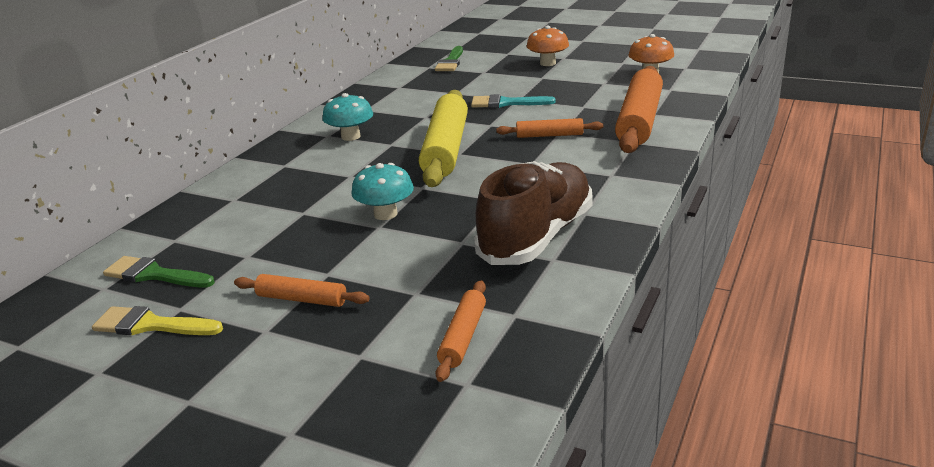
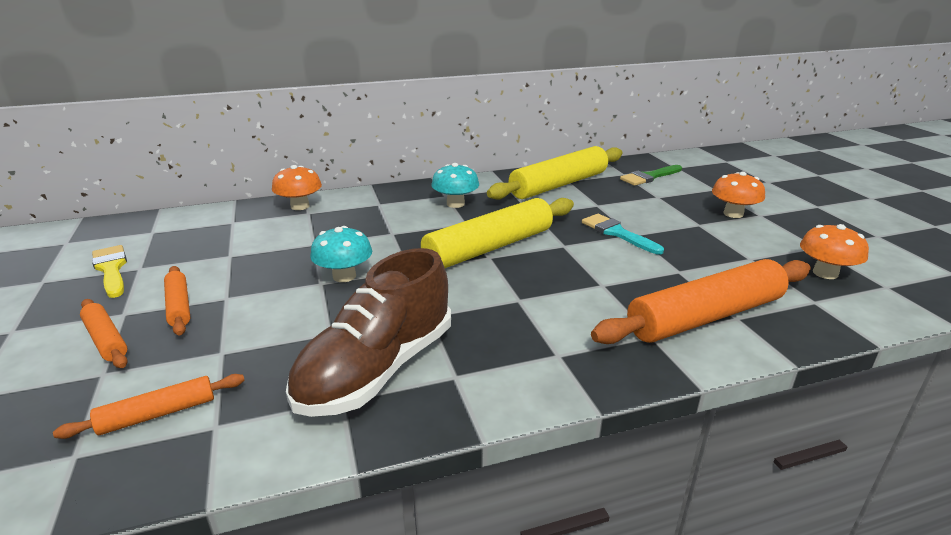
camera: 45 degrees right, 0 degrees up
green brush [103,256,215,287] -> none
brown shoe [474,161,593,265] -> brown shoe turned 135 degrees clockwise [286,248,451,417]
orange rolling pin [496,118,603,138] -> orange rolling pin moved to [80,299,128,368]
none -> orange mushroom [272,165,322,210]
none -> yellow rolling pin [487,146,623,200]

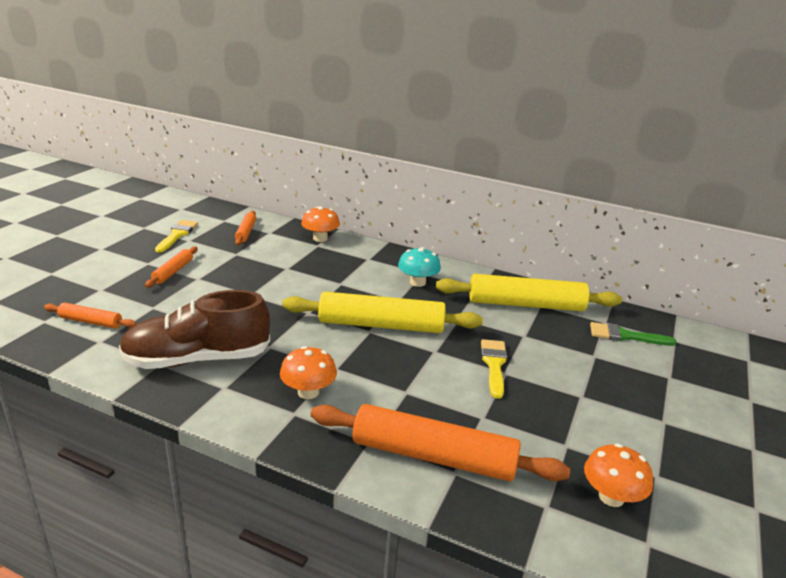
camera: 40 degrees right, 0 degrees up
orange rolling pin [80,299,128,368] -> orange rolling pin moved to [235,211,256,245]
turquoise mushroom [310,226,372,282] -> none
turquoise brush [582,214,664,254] -> yellow brush [481,339,507,399]
orange mushroom [712,172,765,218] -> orange mushroom moved to [280,346,337,399]

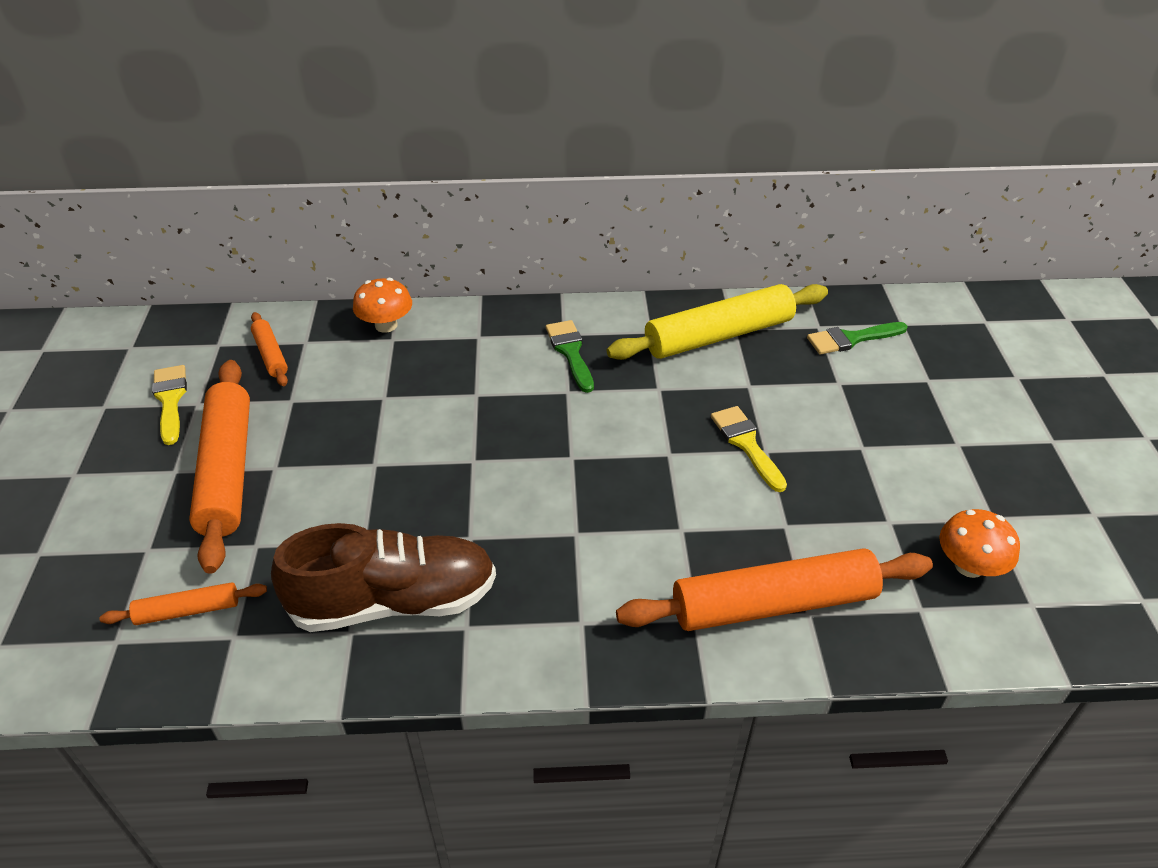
camera: 25 degrees left, 15 degrees up
brown shoe [119,290,270,369] -> brown shoe turned 150 degrees counterclockwise [271,523,496,632]
orange rolling pin [145,247,198,288] -> orange rolling pin [189,360,250,574], size x2.05
orange mushroom [280,346,337,399] -> none
yellow rolling pin [282,292,483,333] -> none
turquoise mushroom [398,247,441,287] -> green brush [546,320,594,393]

